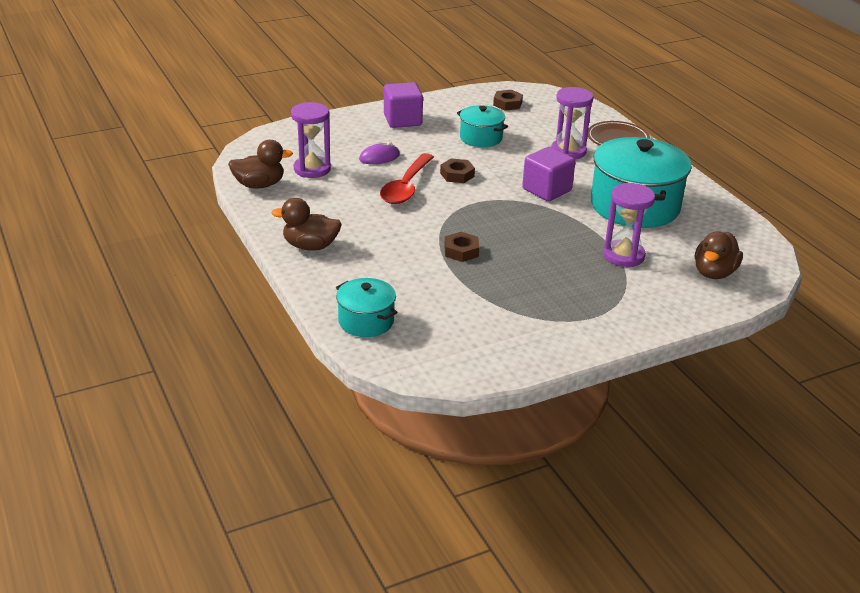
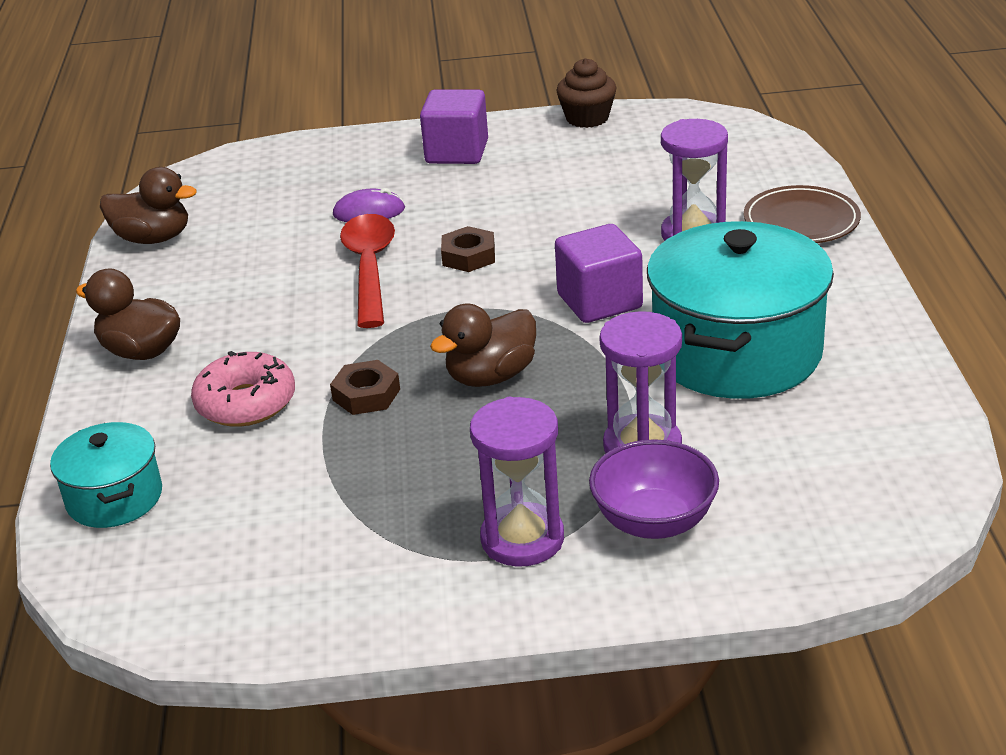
camera: 25 degrees right, 0 degrees up
purple hourglass [291,102,331,178] -> purple hourglass moved to [470,397,564,567]
red spoon [380,153,434,204] -> red spoon turned 135 degrees clockwise [340,214,395,328]
turquoise pot [457,105,508,147] -> none
brown nut [493,90,523,111] -> none
brown duck [695,231,743,279] -> brown duck moved to [430,304,536,387]
none -> pink donut [191,351,295,427]
none -> brown cupcake [556,58,617,128]
none -> purple bowl [589,439,719,539]

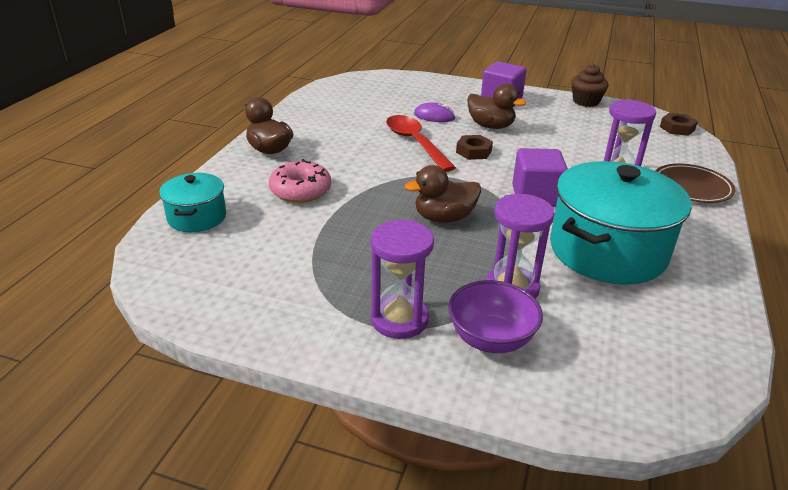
camera: 20 degrees right, 0 degrees up
brown duck [100,167,197,244] -> brown duck moved to [467,83,526,129]
brown nut [330,360,400,415] -> brown nut moved to [660,113,698,136]
red spoon [340,214,395,328] -> red spoon turned 45 degrees counterclockwise [386,115,456,172]

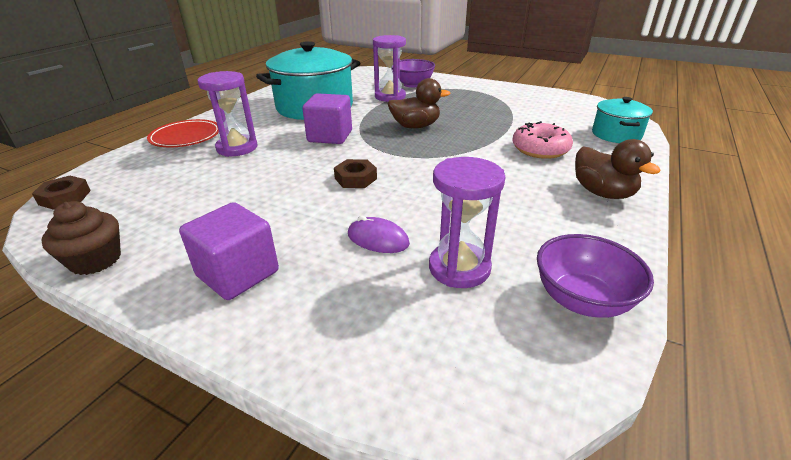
camera: 170 degrees left, 0 degrees up
purple hourglass [371,220,434,339] -> purple hourglass moved to [429,157,505,288]
red spoon [386,115,456,172] -> none
brown duck [467,83,526,129] -> none
brown plate [656,164,736,203] -> red plate [147,119,219,147]
none -> purple bowl [537,234,654,318]

